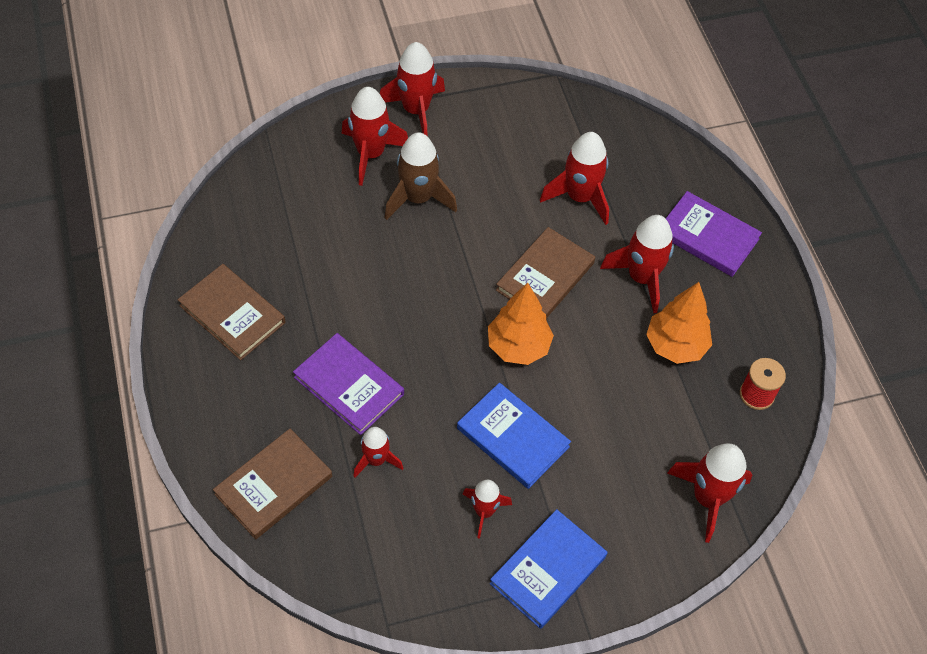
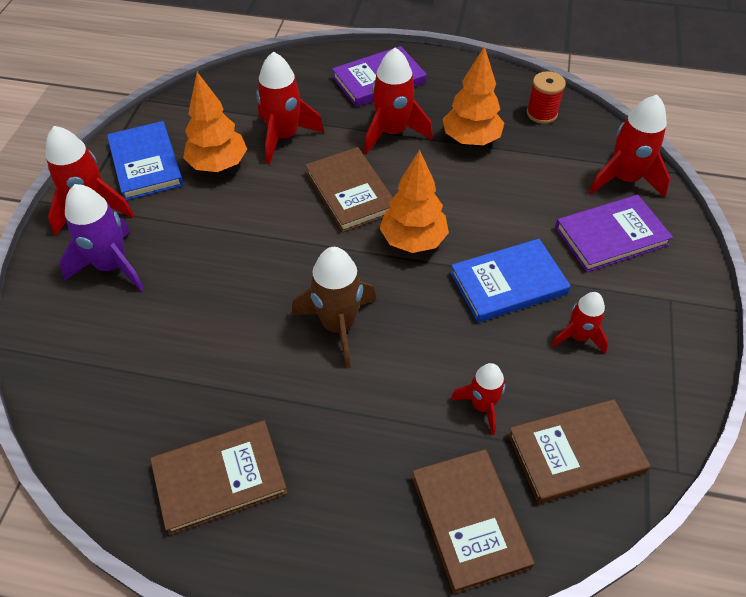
camera: 60 degrees left, 5 degrees down
purple book [293,333,404,435] -> purple book moved to [555,195,673,272]
red rocket [342,87,408,186] -> purple rocket [59,184,144,291]
brown rocket [385,132,457,220] -> brown rocket moved to [292,247,376,368]
blue book [490,509,607,629] -> blue book moved to [107,121,184,200]
none -> orange tree [183,72,247,172]
none -> brown book [508,399,651,504]

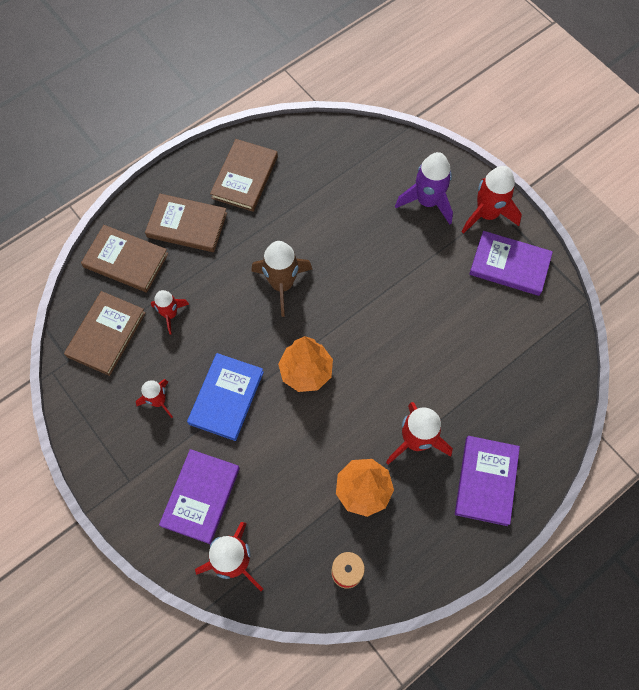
camera: 130 degrees right, 15 degrees up
blue book [107,121,184,200] -> purple book [469,231,553,296]
orange tree [183,72,247,172] -> none
red rocket [256,52,324,165] -> none
brown book [305,147,393,233] -> brown book moved to [145,194,227,252]

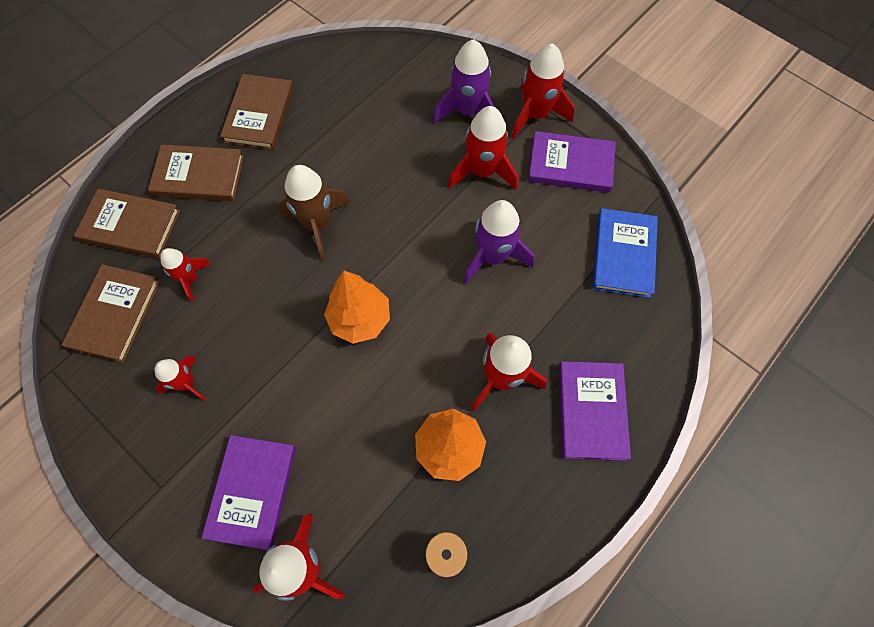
camera: 10 degrees left, 0 degrees up
blue book [187,353,264,441] -> blue book moved to [592,208,658,298]
none -> red rocket [448,106,518,190]
none -> purple rocket [463,200,534,284]

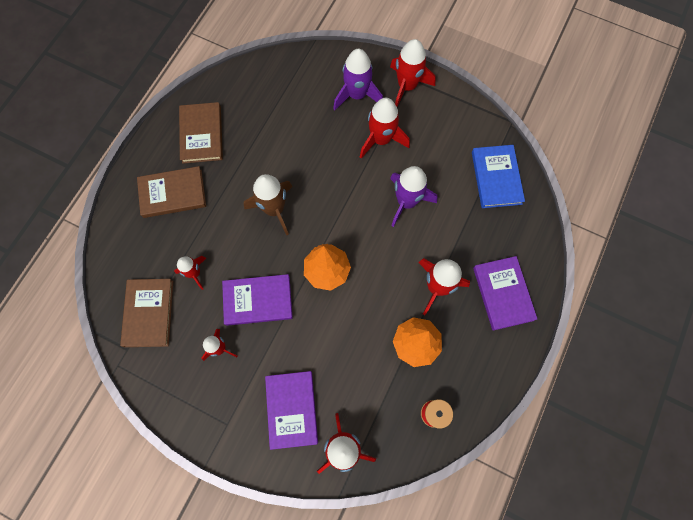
camera: 15 degrees left, 5 degrees up
brown book [74,188,180,258] -> none
purple book [528,131,616,193] -> purple book moved to [222,274,293,326]

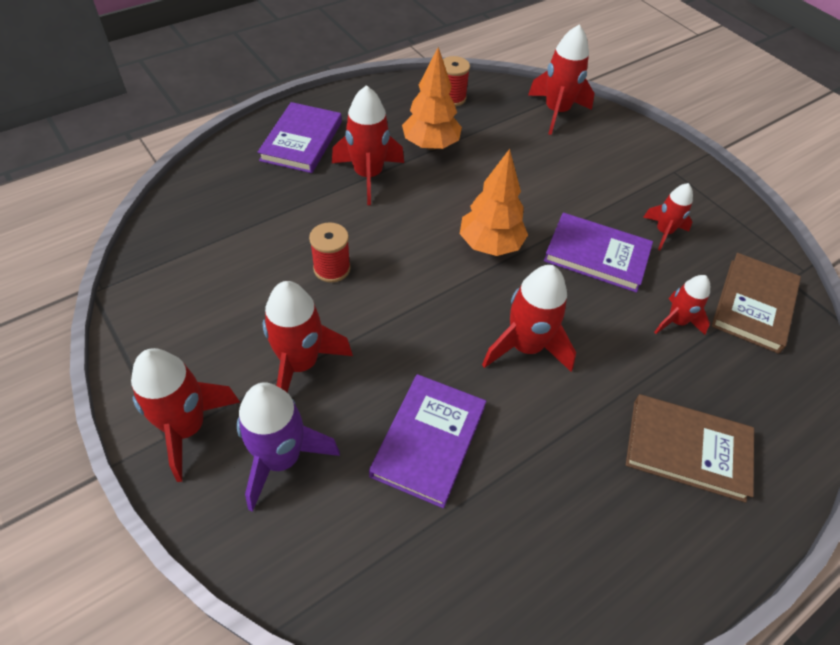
camera: 155 degrees left, 20 degrees down
brown book [179,102,223,164] -> none
brown rocket [244,174,293,236] -> red rocket [482,265,576,372]
purple book [265,371,318,450] -> purple book moved to [369,374,486,508]
purple rocket [390,166,437,227] -> red spool [309,222,351,283]
blue book [472,145,525,208] -> none

